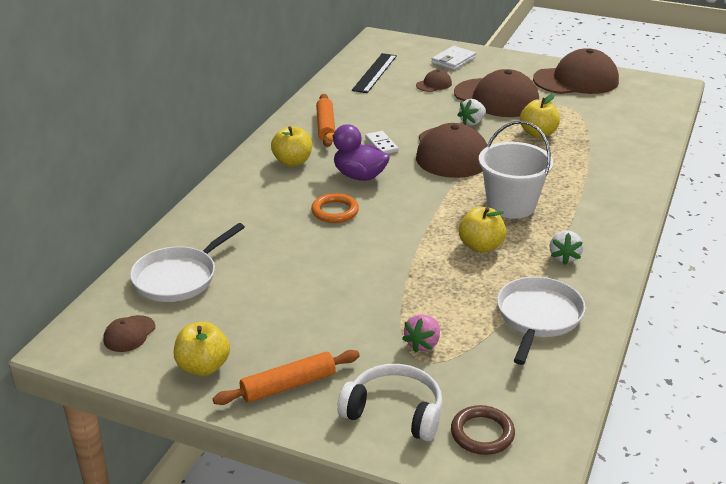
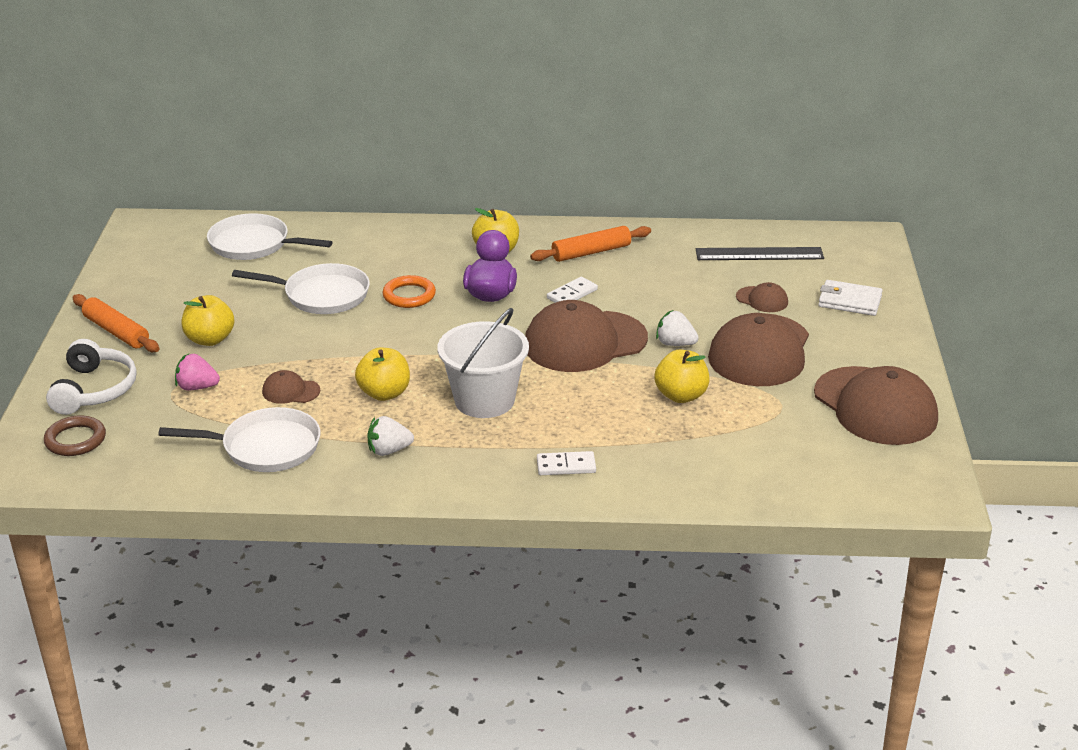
camera: 70 degrees right, 0 degrees up
brown cap [103,315,155,352] -> brown cap moved to [262,370,320,404]
yellow apple [174,322,230,376] -> yellow apple moved to [182,295,234,346]
none -> white pan [232,263,370,314]
none -> white domino [537,451,596,475]

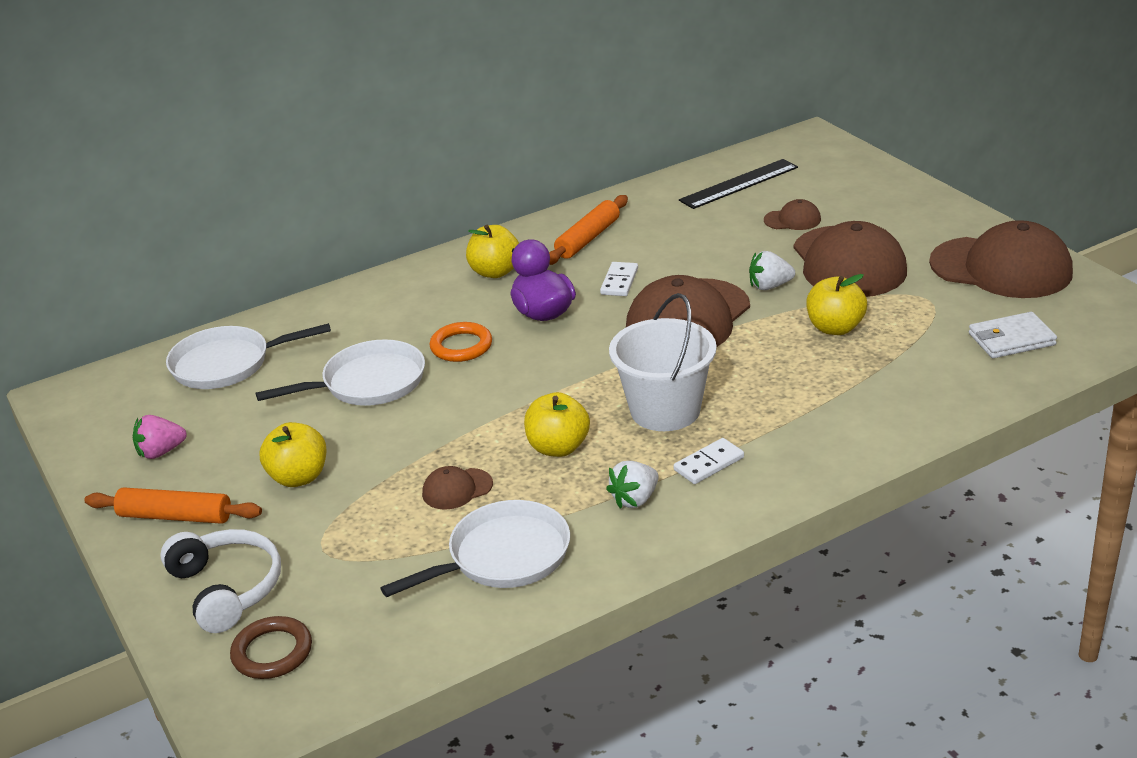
camera: 30 degrees left, 0 degrees up
pink strawberry [175,353,220,391] -> pink strawberry moved to [133,415,187,459]
white domino [537,451,596,475] -> white domino moved to [674,438,744,484]
white wallet [818,280,883,316] -> white wallet moved to [969,312,1057,358]

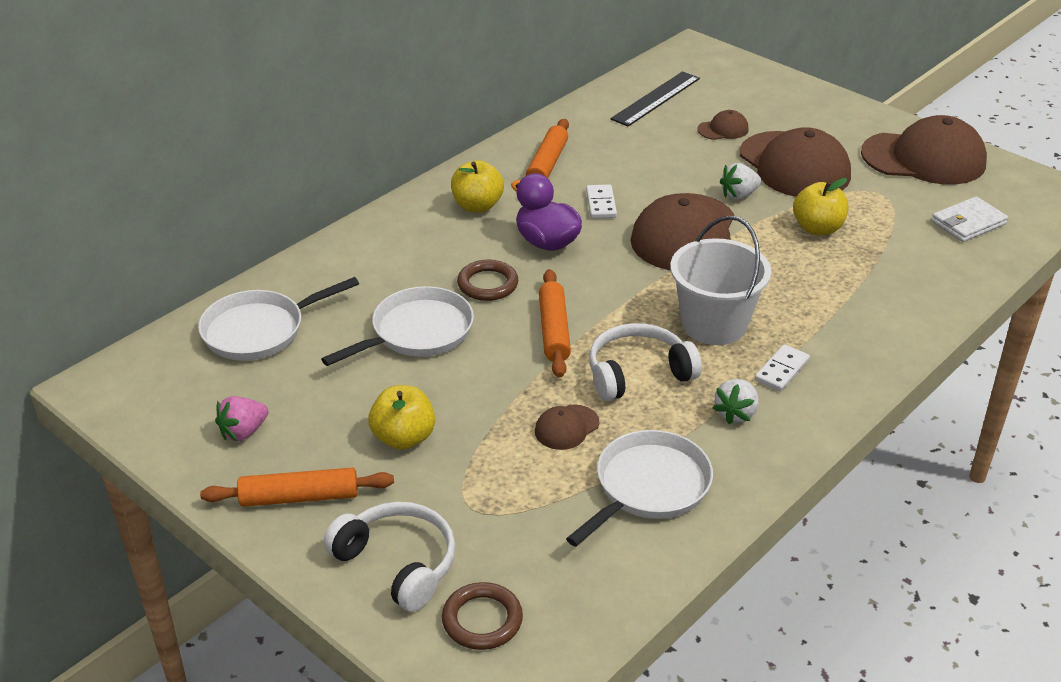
camera: 20 degrees left, 5 degrees up
orange ring [429,322,492,362] -> brown ring [457,260,518,301]
yellow apple [524,392,590,457] -> white headphones [589,323,702,401]
none -> orange rolling pin [539,269,571,377]

